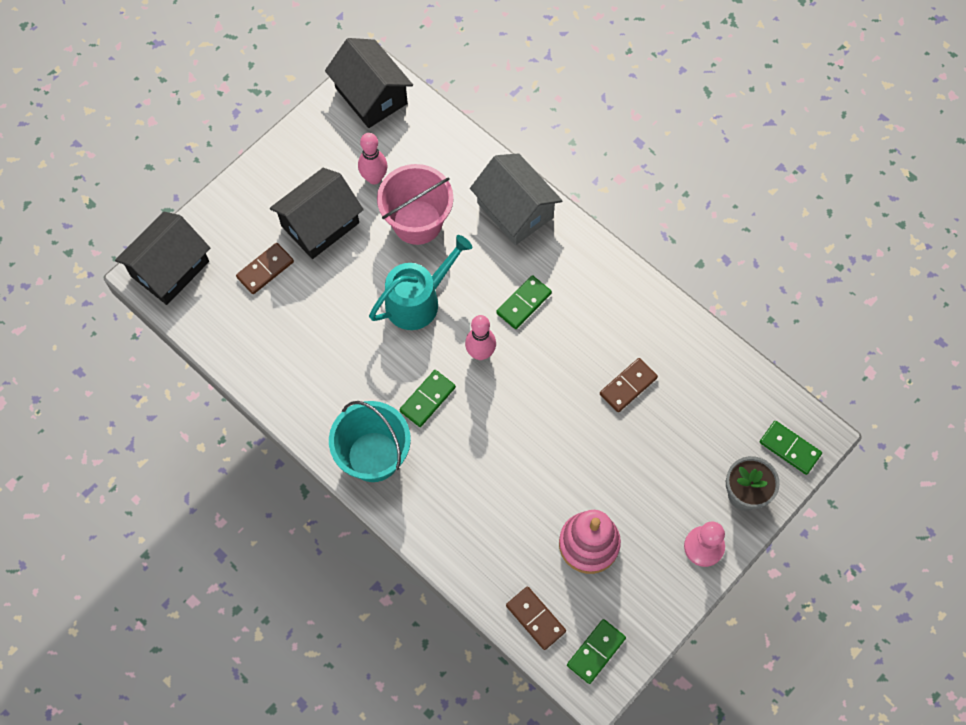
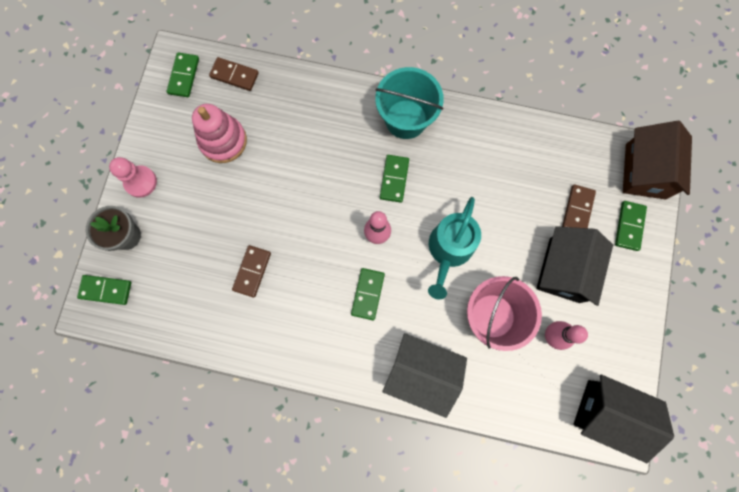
camera: 150 degrees right, 10 degrees up
black house [115,212,210,305] -> brown house [623,121,692,200]
none -> green domino [615,201,647,251]

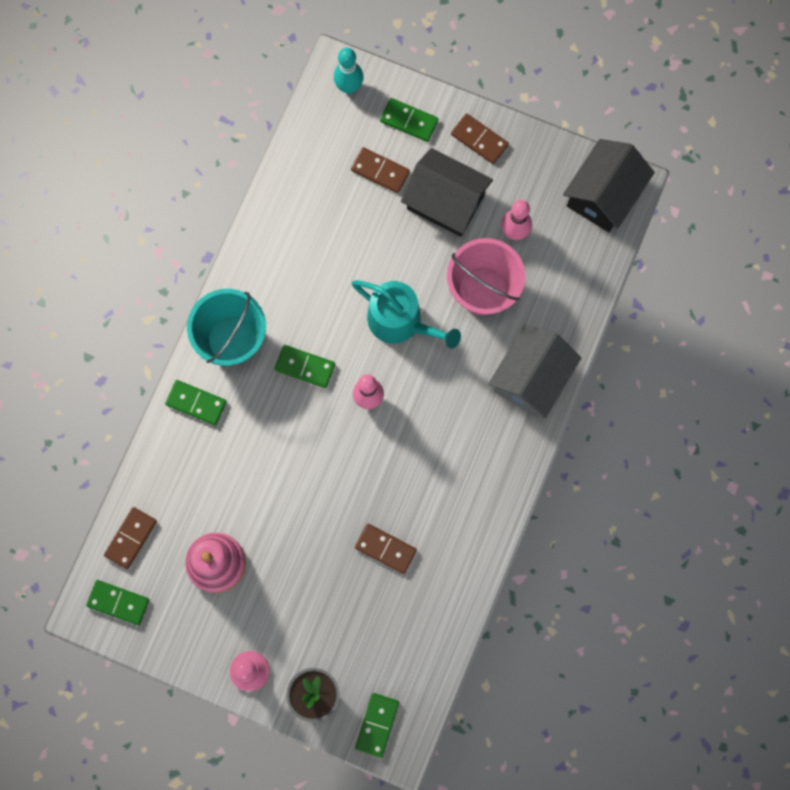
camera: 80 degrees left, 0 degrees up
green domino [351,268,385,320] -> green domino moved to [165,380,227,425]
brown house [623,121,692,200] -> turquoise bowling pin [334,48,363,94]
none -> brown domino [451,114,509,164]

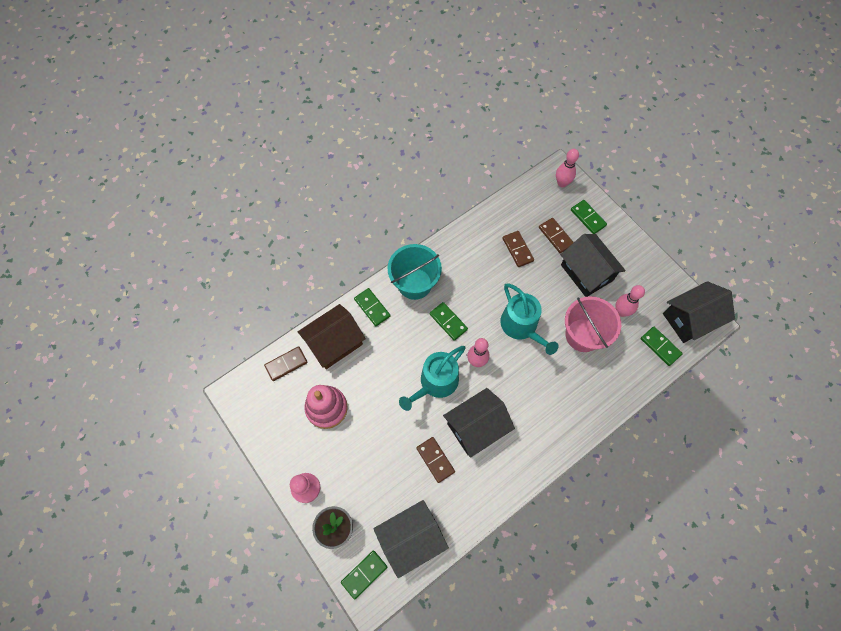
camera: 30 degrees right, 10 degrees down
green domino [86,580,149,625] -> green domino moved to [641,326,683,366]
turquoise bowling pin [334,48,363,94] -> pink bowling pin [556,149,579,187]
brown domino [451,114,509,164] -> brown domino moved to [503,231,534,267]
grey house [488,324,582,418] -> grey house moved to [373,500,449,578]
none -> brown house [298,304,366,369]
none -> turquoise watering can [399,346,465,411]
none -> black house [443,388,515,458]

